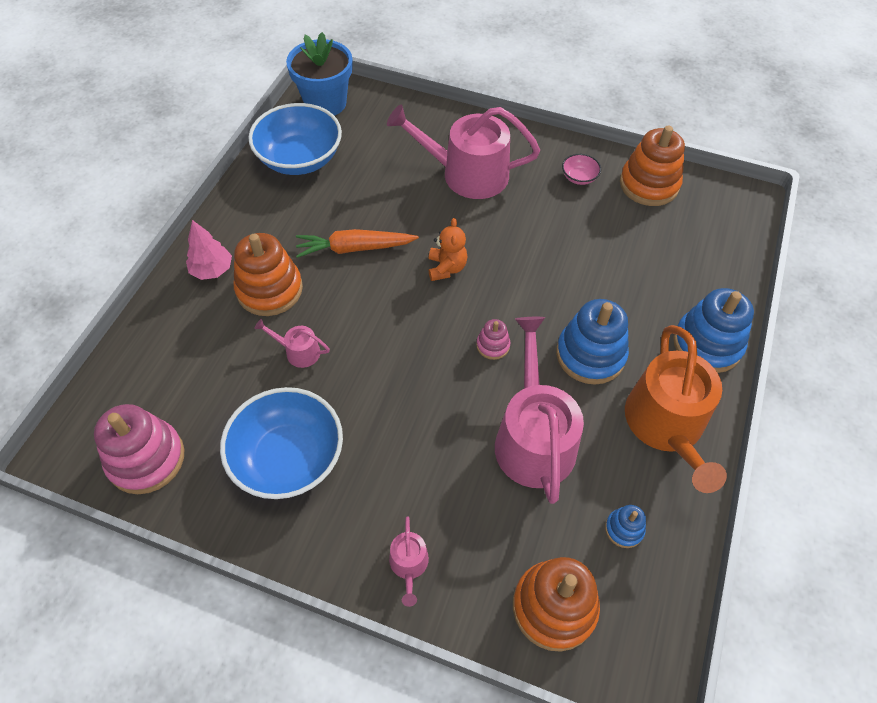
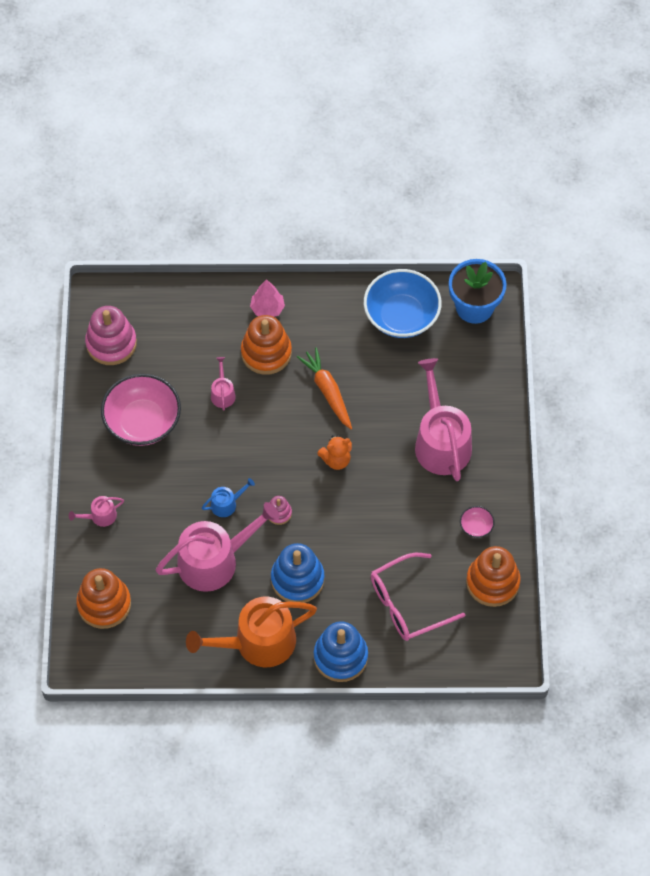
camera: 70 degrees right, 5 degrees up
blue bowl [220,387,343,499] -> pink bowl [101,374,181,446]
blue stacking toy [605,505,646,548] -> none
none -> blue watering can [202,478,255,517]
none -> pink glasses [371,553,466,641]

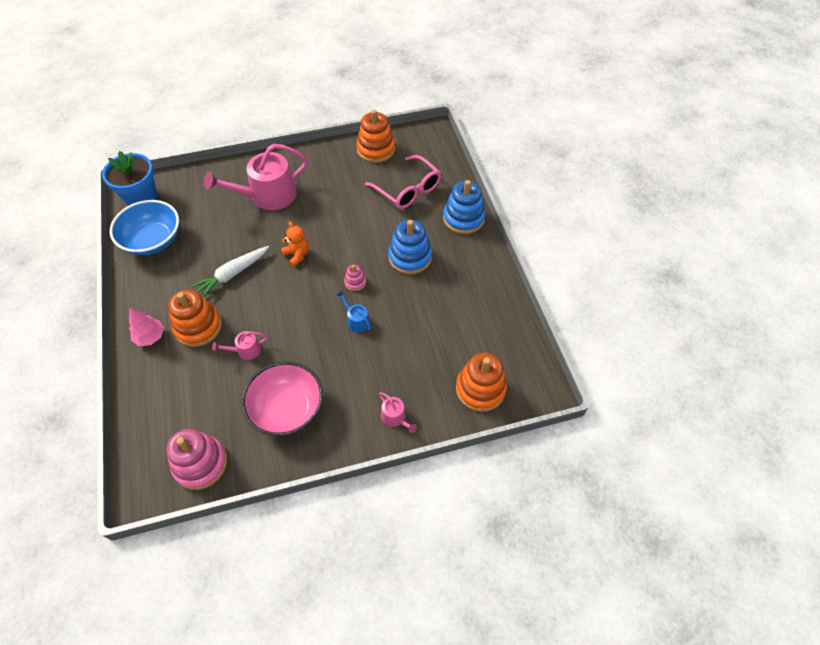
camera: 105 degrees left, 5 degrees down
pink watering can [156,502,280,592] -> none
orange watering can [186,597,317,667] -> none
orange carrot [297,347,352,429] -> white carrot [191,246,269,298]
pink bowl [460,506,495,538] -> none

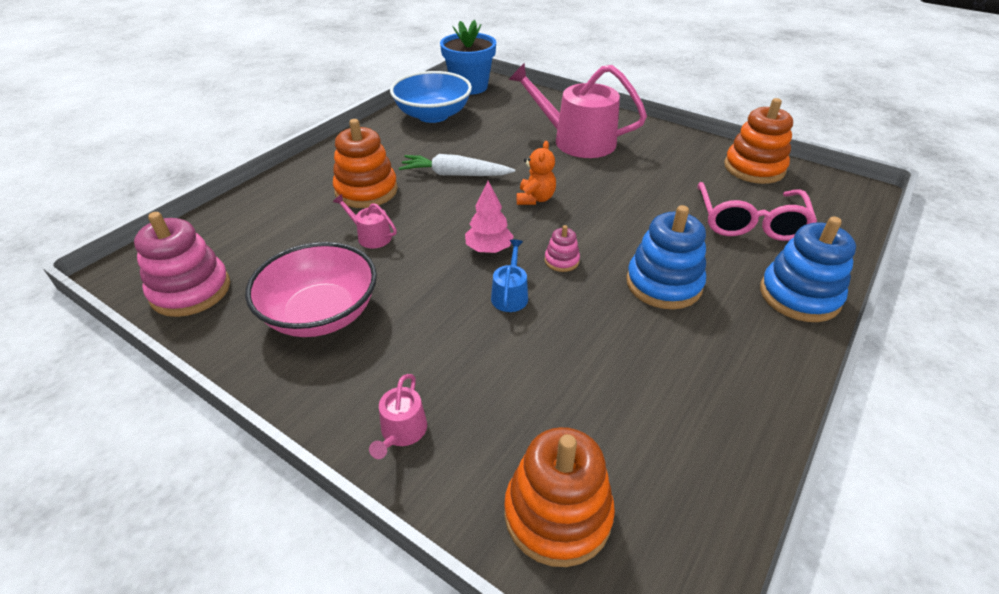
camera: 50 degrees right, 15 degrees down
pink tree [129,307,164,346] -> pink tree moved to [465,181,514,253]

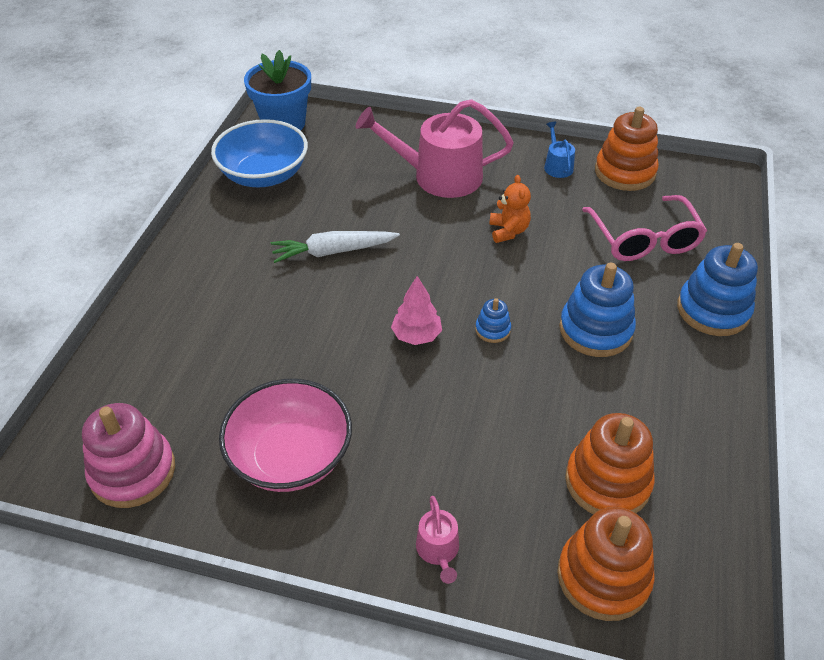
camera: 20 degrees left, 5 degrees up
orange stacking toy [333,119,398,208] -> orange stacking toy moved to [565,413,655,514]
pink watering can [333,194,397,248] -> none
blue watering can [491,239,528,312] -> blue watering can moved to [544,122,575,178]
orange teddy bear [517,141,556,205] -> orange teddy bear moved to [489,175,531,243]
pink stacking toy [545,225,580,272] -> blue stacking toy [475,298,511,343]

